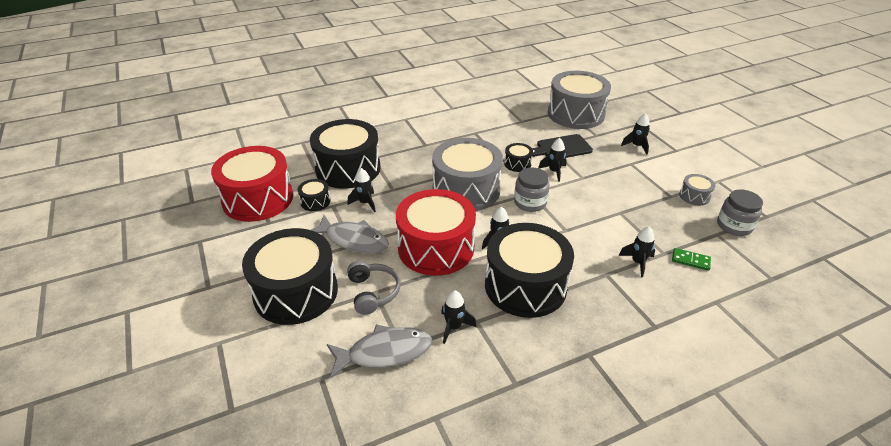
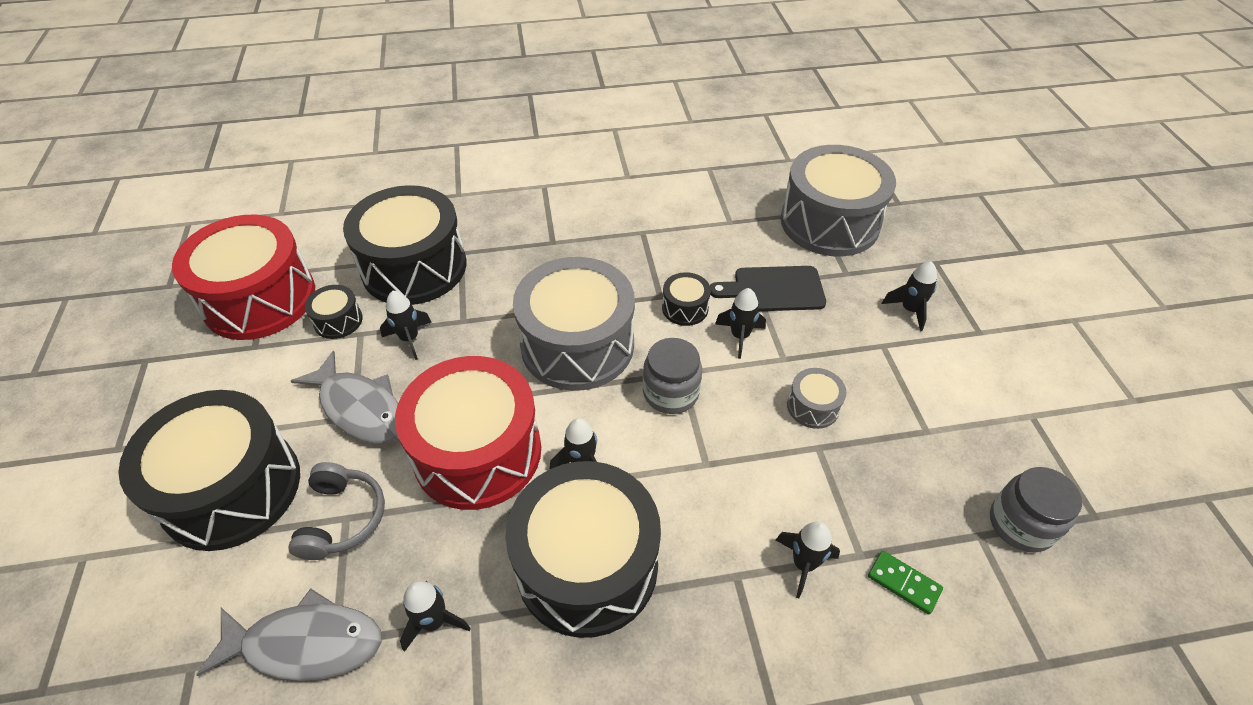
camera: 15 degrees right, 10 degrees up
grey drum [679,174,715,206] -> grey drum moved to [787,368,846,429]

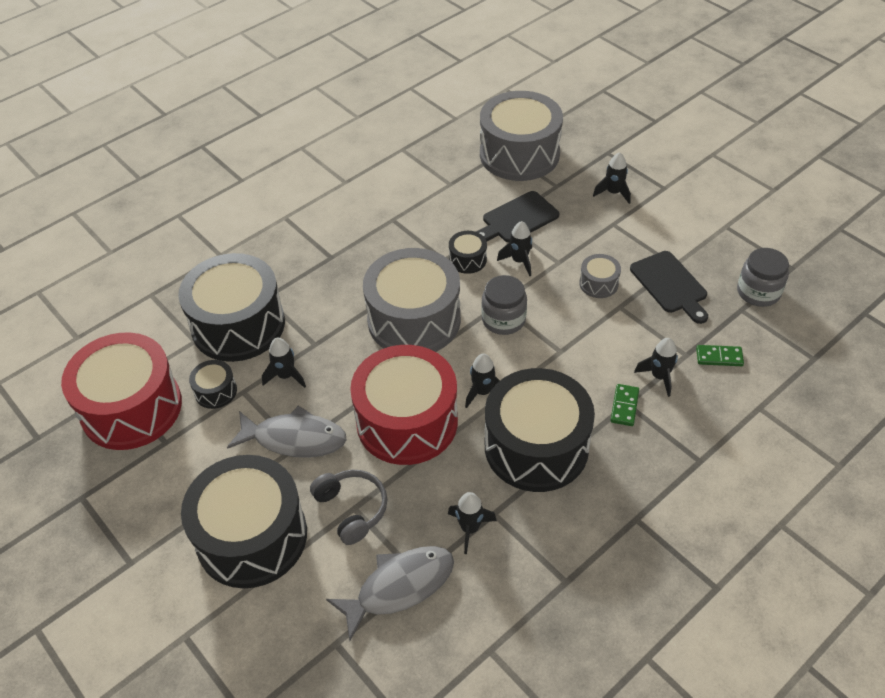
camera: 30 degrees left, 0 degrees up
none -> green domino [610,384,639,426]
none -> black cutting board [630,251,708,324]

